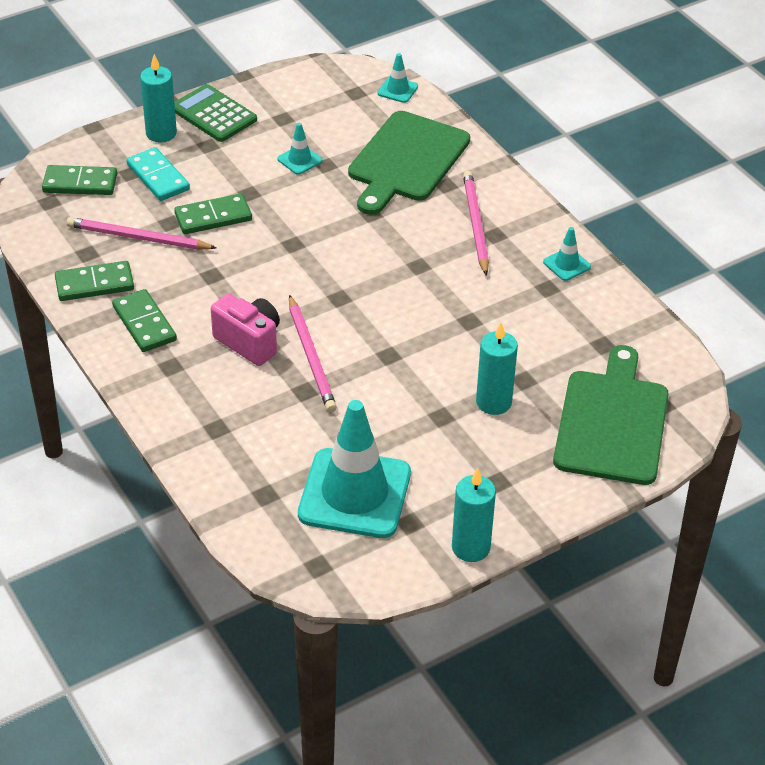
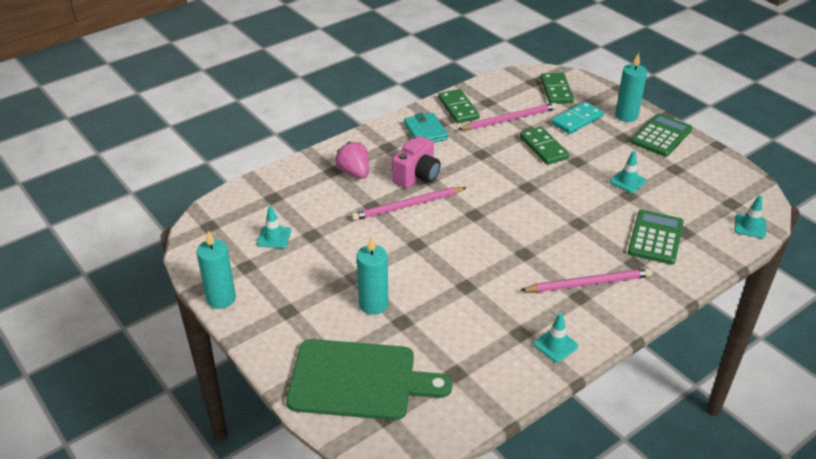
camera: 85 degrees right, 5 degrees down
pink pencil [66,217,217,250] -> pink pencil turned 60 degrees clockwise [458,103,557,130]
green domino [112,289,177,352] -> turquoise wallet [404,113,448,142]
turquoise traffic cone [298,400,411,538] -> turquoise traffic cone [257,206,291,248], size x0.42
green cutting board [348,111,470,215] -> green calculator [628,210,684,265]
none -> pink strawberry [335,141,369,179]

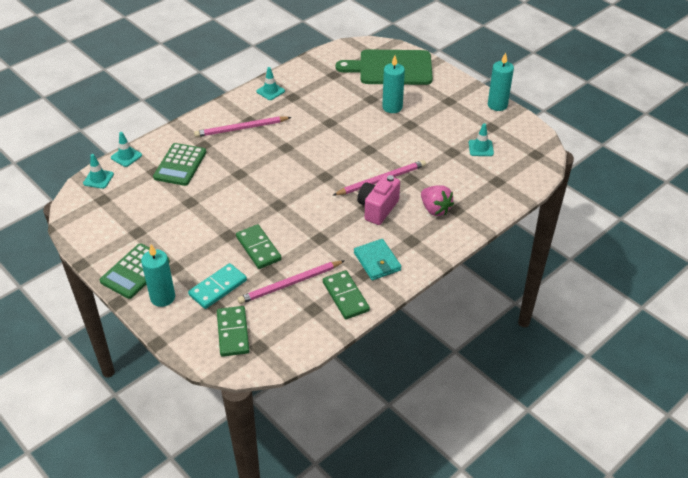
camera: 175 degrees right, 5 degrees up
turquoise traffic cone [610,151,646,193] -> turquoise traffic cone moved to [111,132,142,167]

